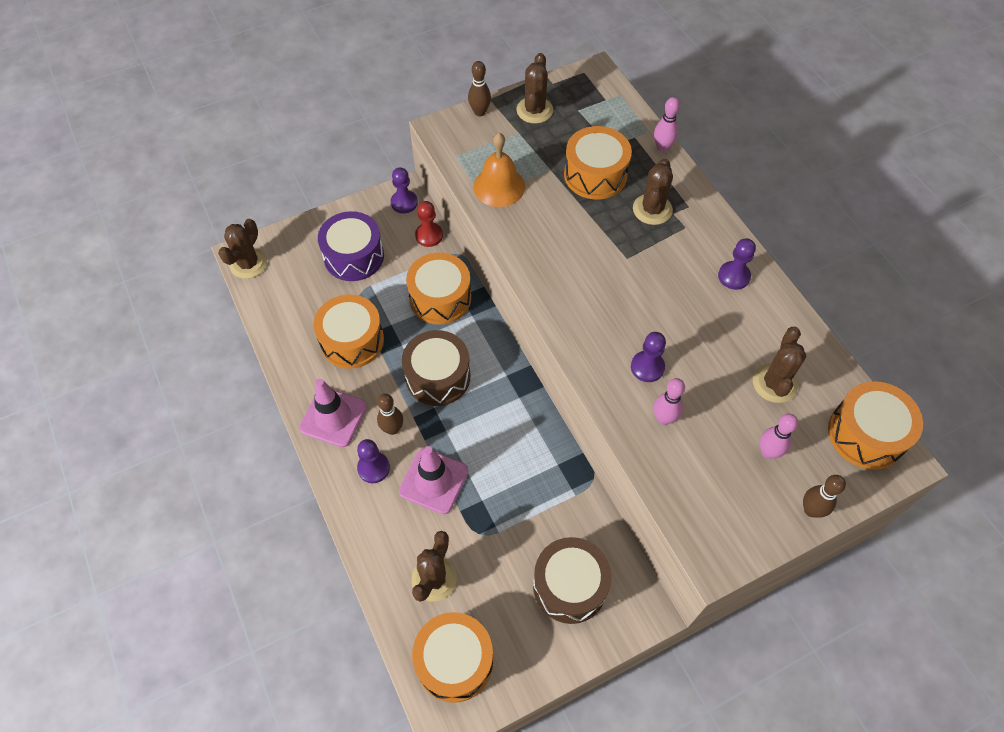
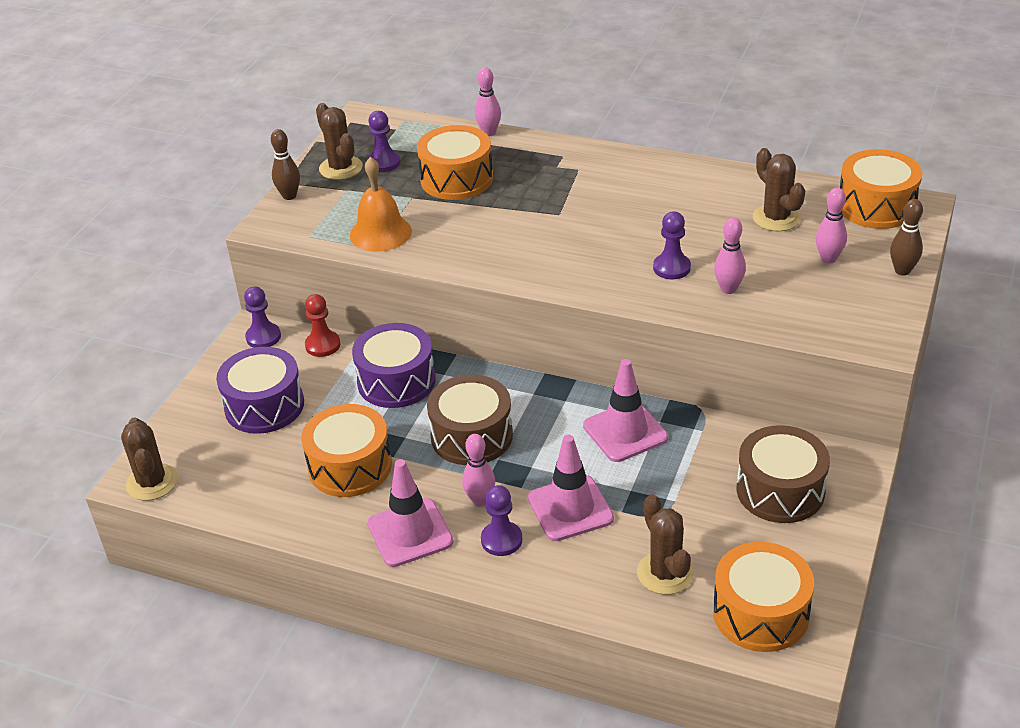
camera: 40 degrees left, 20 degrees down
brown bowling pin [377,394,403,435] -> pink bowling pin [462,434,495,507]
orange drum [406,252,471,325] -> purple drum [352,323,436,408]
brown cactus [633,159,673,225] -> none
purple pawn [718,238,756,290] -> purple pawn moved to [367,111,400,172]
none -> pink traffic cone [583,359,668,462]

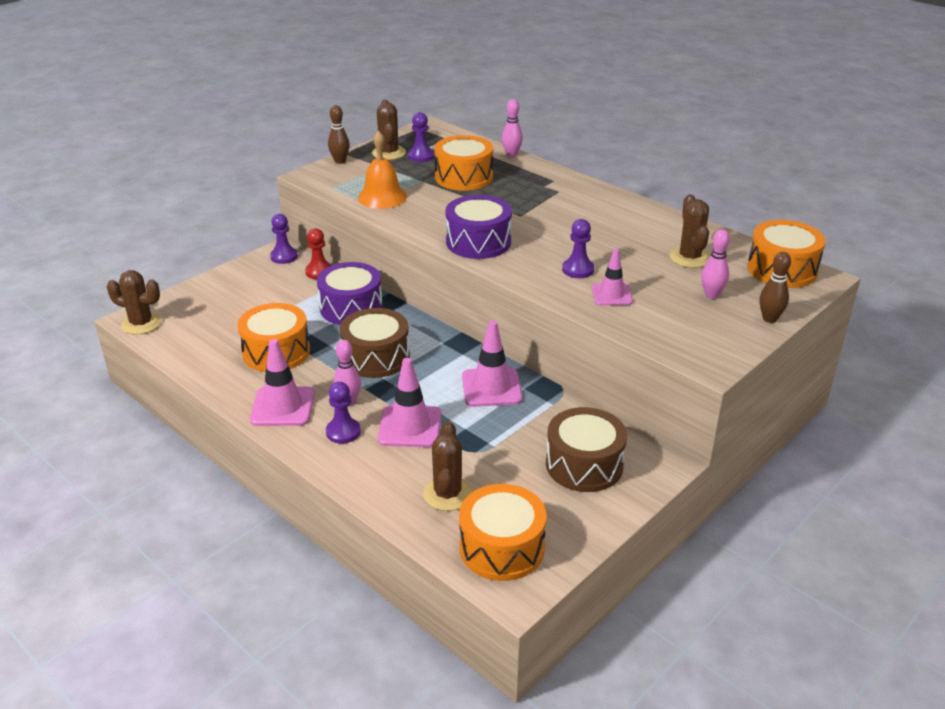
camera: 20 degrees right, 5 degrees down
brown cactus [121,417,178,501] -> brown cactus turned 75 degrees counterclockwise [107,270,161,335]
purple drum [216,347,304,434] -> purple drum moved to [446,195,512,259]
pink bowling pin [714,218,746,294] -> pink traffic cone [591,249,633,306]

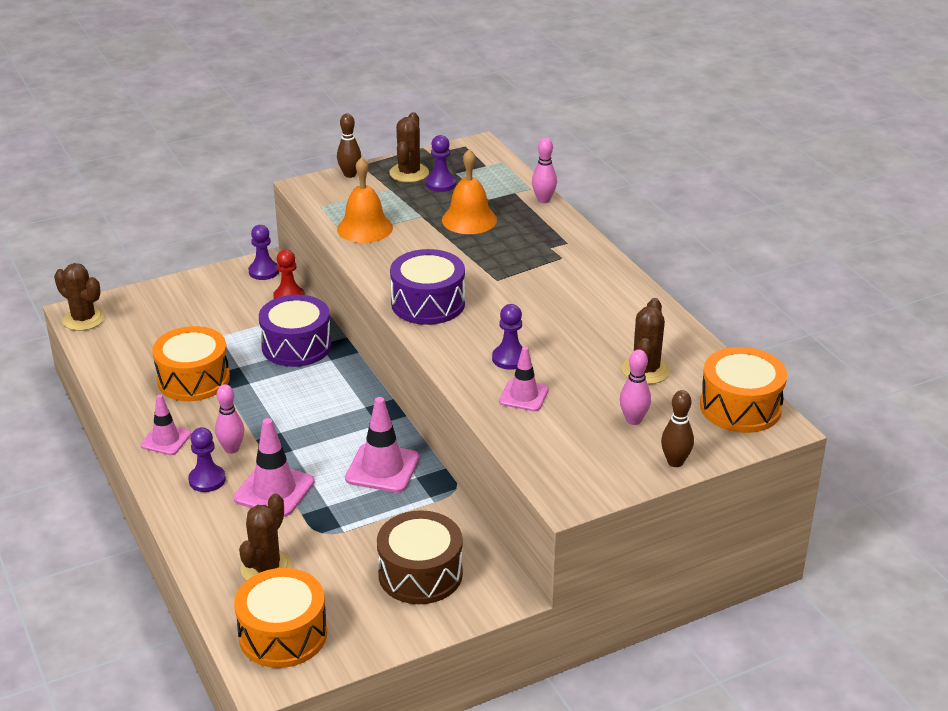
camera: 20 degrees right, 0 degrees up
pink traffic cone [250,339,315,426] -> pink traffic cone [140,394,191,455], size x0.65
brown drum [340,308,410,378] -> none
orange drum [434,135,493,191] -> orange bell [442,149,497,234]

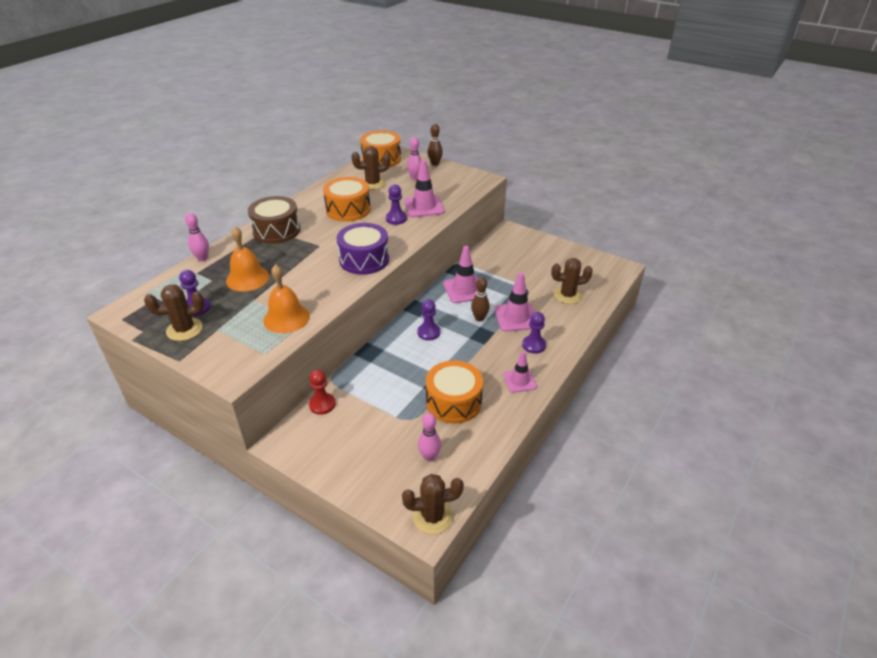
camera: 120 degrees left, 5 degrees up
brown cactus [54,263,105,331] -> brown cactus turned 75 degrees clockwise [402,474,464,534]
pink bowling pin [215,384,244,454] -> pink bowling pin moved to [418,413,441,462]
orange drum [234,568,327,668] -> orange drum moved to [323,177,371,222]
purple pawn [248,225,279,280] -> purple pawn moved to [417,299,440,341]
purple drum [259,295,332,367] -> none
brown bowling pin [337,114,361,178] -> brown bowling pin moved to [471,277,490,321]
brown drum [377,510,463,604] -> brown drum moved to [248,196,300,244]
pink traffic cone [499,346,549,411] -> pink traffic cone [404,160,444,217], size x1.53

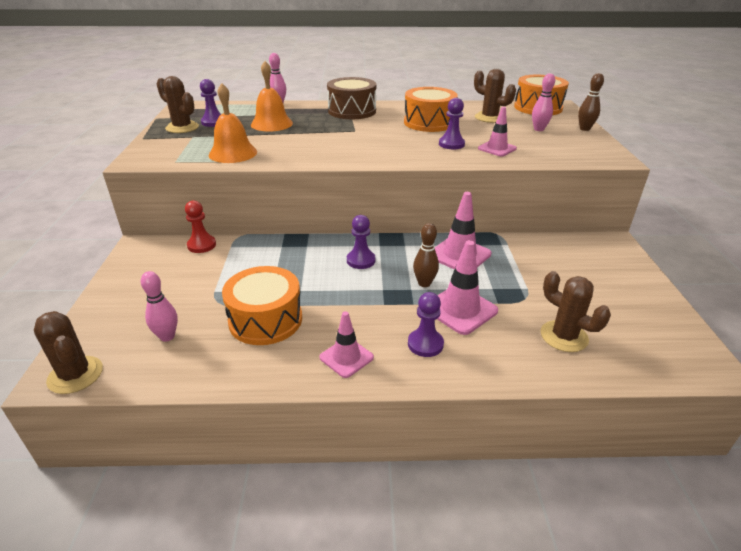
camera: 55 degrees right, 5 degrees down
purple drum [336,223,389,275] -> none
pink traffic cone [404,160,444,217] -> pink traffic cone [478,107,517,157], size x0.65

